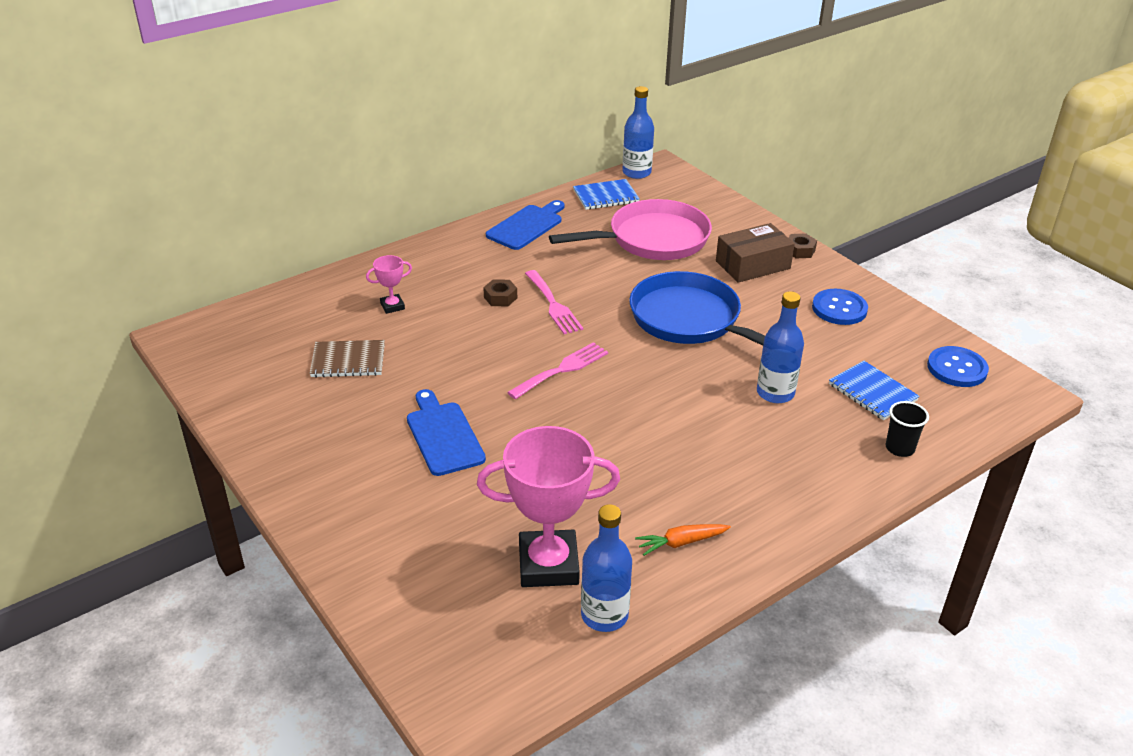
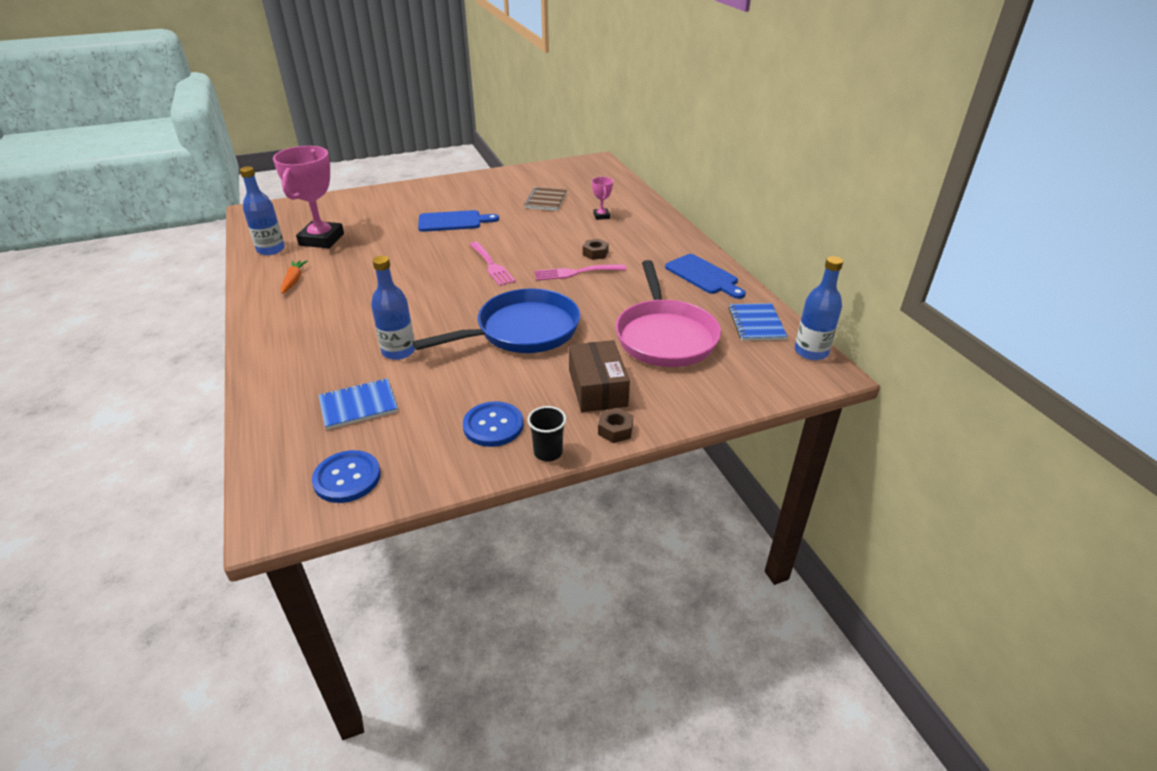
camera: 105 degrees right, 0 degrees up
black cup [885,401,929,457] -> black cup moved to [527,406,566,462]

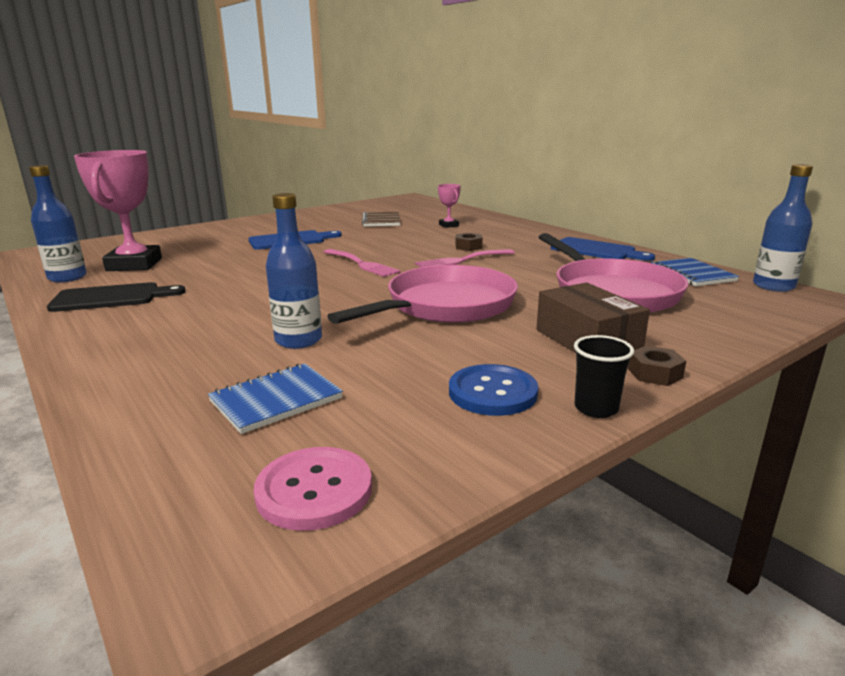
camera: 15 degrees left, 15 degrees down
orange carrot [281,260,308,294] -> black cutting board [47,282,186,312]
blue button [312,450,381,503] -> pink button [254,447,372,531]
blue pan [412,288,580,353] -> pink pan [327,265,518,324]

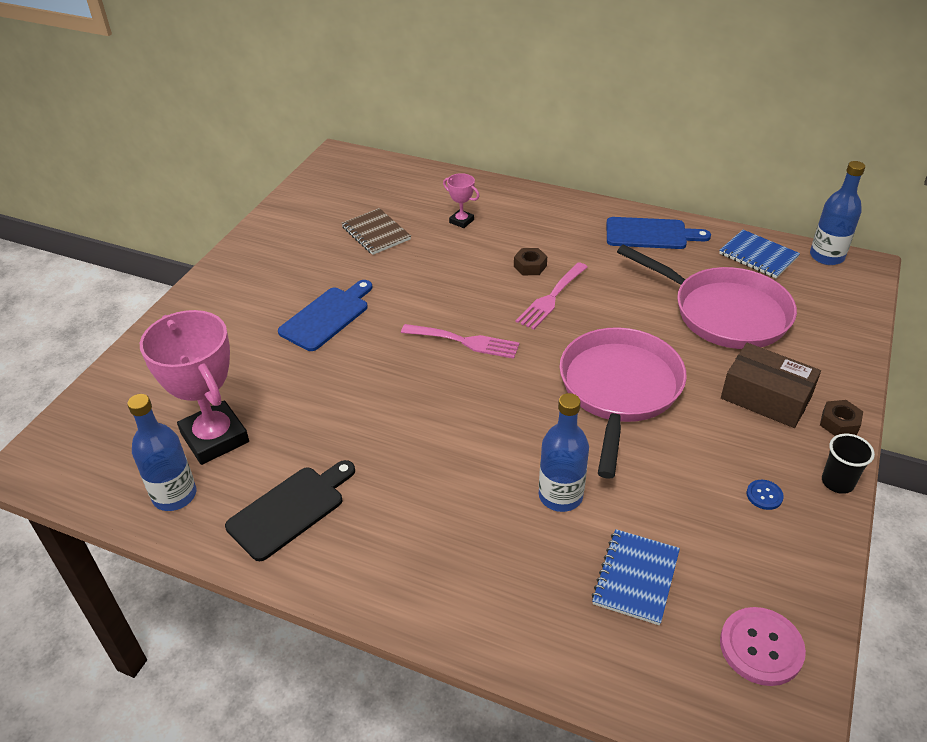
camera: 30 degrees left, 20 degrees up
blue button [449,364,538,416] -> blue button [747,480,784,510], size x0.50

